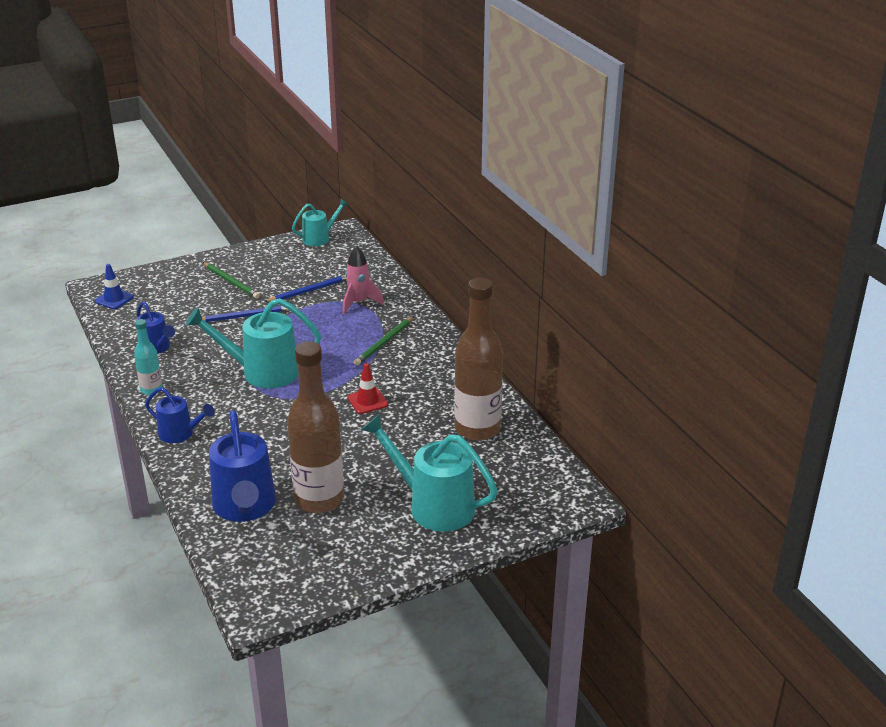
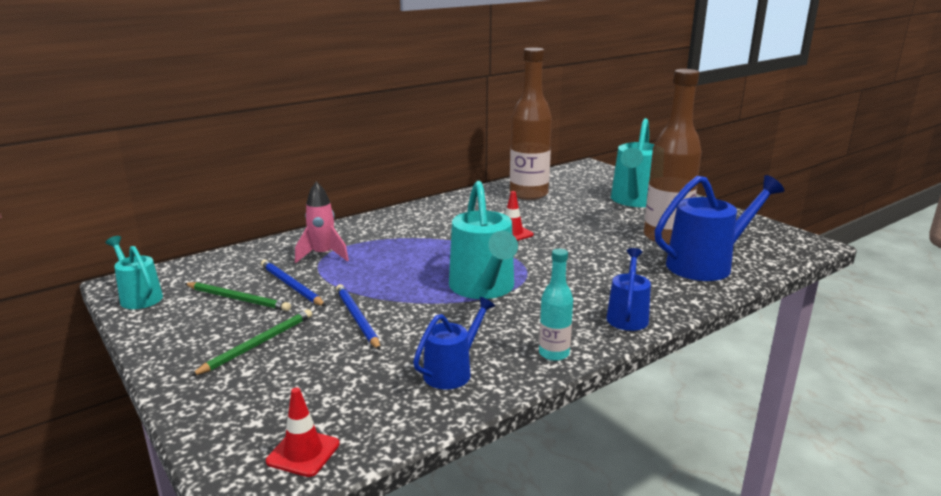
camera: 100 degrees left, 10 degrees down
blue traffic cone [94,264,134,309] -> red traffic cone [266,387,340,477]
green pencil [354,316,414,365] -> green pencil moved to [184,282,291,311]

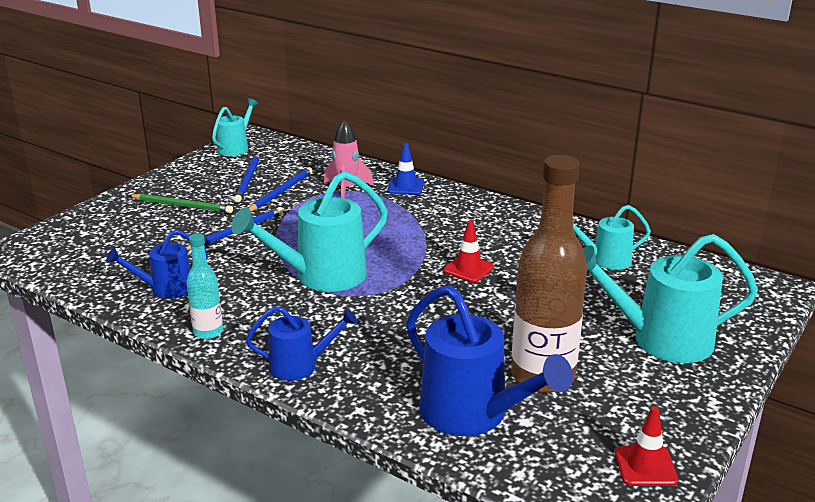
camera: 70 degrees right, 5 degrees up
green pencil [184,282,291,311] -> blue pencil [234,154,259,203]
red traffic cone [266,387,340,477] -> red traffic cone moved to [615,407,678,486]
blue watering can [413,297,495,389] -> blue watering can turned 135 degrees clockwise [106,230,208,299]
brown bottle [510,47,552,200] -> turquoise watering can [573,205,651,270]
none -> blue traffic cone [387,144,424,195]

